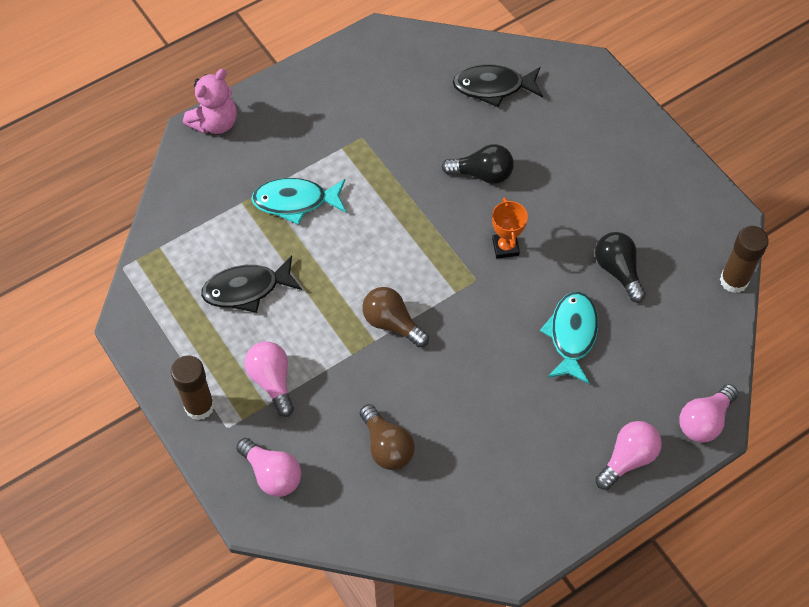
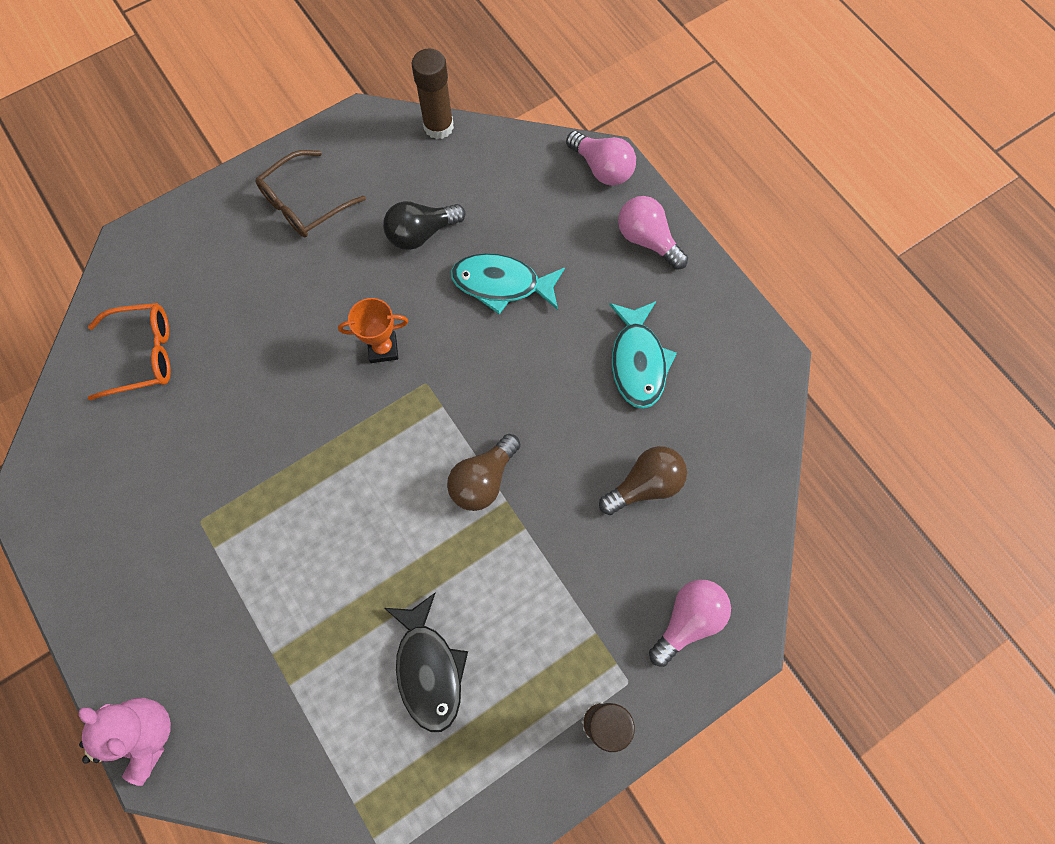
camera: 90 degrees left, 10 degrees up
pink light bulb [245,342,294,417] -> none
turquoise fish [251,178,346,225] -> turquoise fish moved to [609,301,677,409]
black light bulb [442,144,514,184] -> none
black fish [452,64,543,107] -> orange glasses [88,303,171,400]
none -> brown glasses [256,150,366,237]

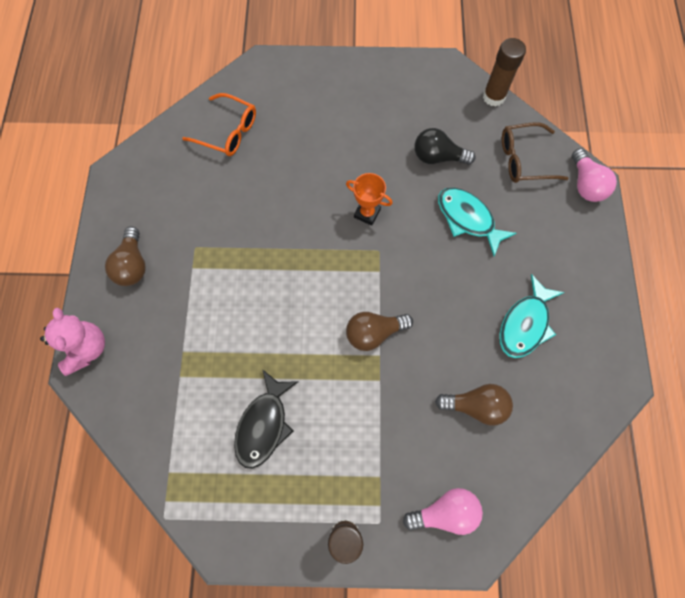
camera: 35 degrees right, 0 degrees up
brown glasses [256,150,366,237] -> brown glasses moved to [502,122,569,183]
pink light bulb [618,196,688,270] -> none
none -> brown light bulb [105,227,146,286]

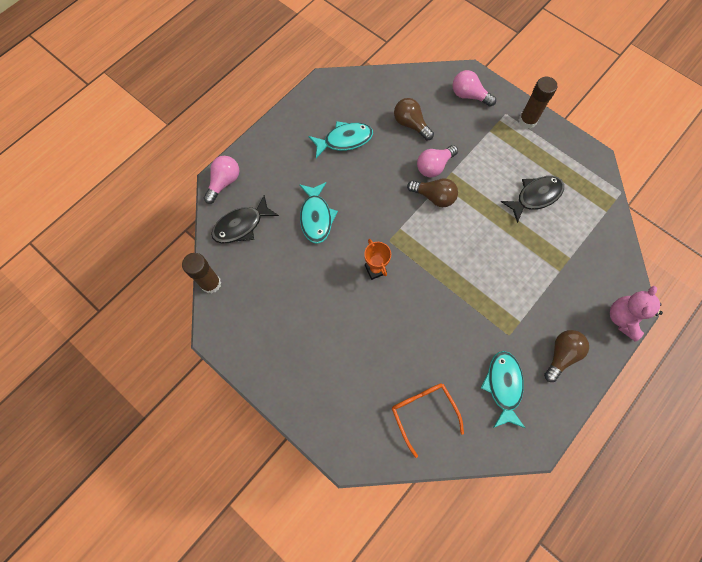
camera: 140 degrees left, 0 degrees up
black light bulb [414,128,476,165] -> none
brown glasses [502,122,569,183] -> black fish [211,195,279,243]
none -> pink light bulb [417,145,458,177]
none -> turquoise fish [481,351,525,428]

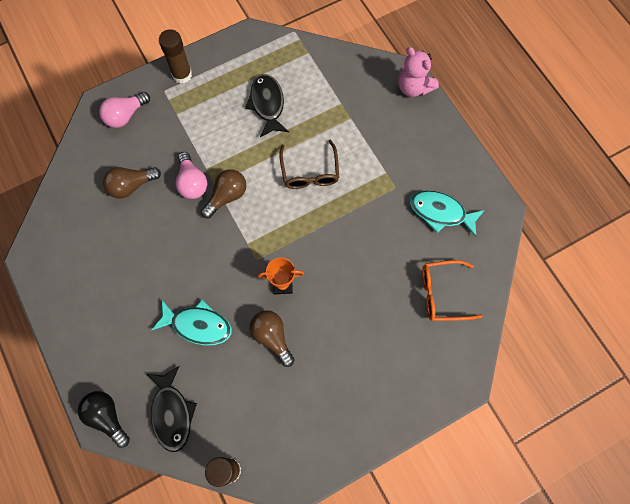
camera: 70 degrees left, 0 degrees up
pink light bulb [204,156,239,204] -> black light bulb [78,391,130,448]
turquoise fish [308,121,373,158] -> none
brown light bulb [544,330,589,382] -> brown light bulb moved to [250,310,295,367]
none -> brown glasses [279,140,339,189]

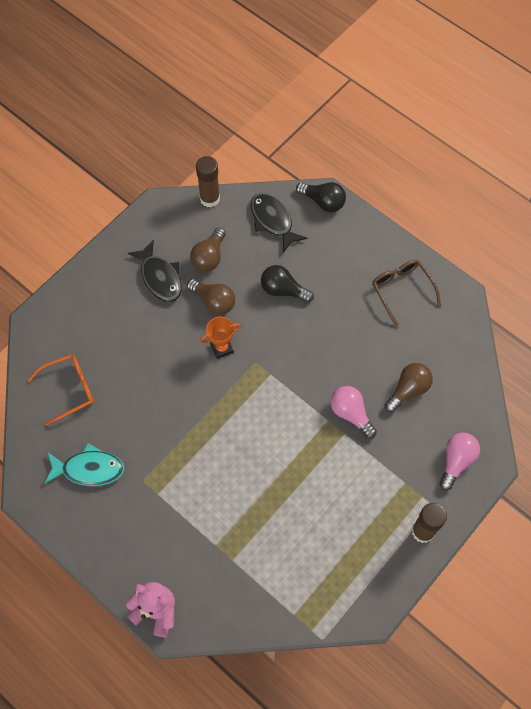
camera: 160 degrees right, 5 degrees down
turquoise fish [152,300,232,346] -> black light bulb [261,265,314,303]
brown light bulb [201,169,246,218] -> brown light bulb moved to [190,228,226,272]
black fish [245,74,289,137] -> black fish moved to [128,240,182,302]
brown glasses [279,140,339,189] -> brown glasses moved to [372,260,441,327]

